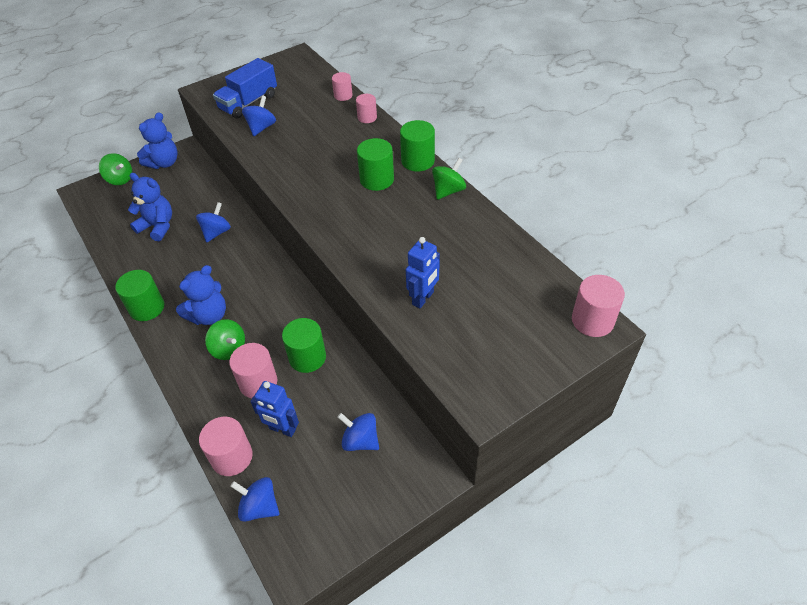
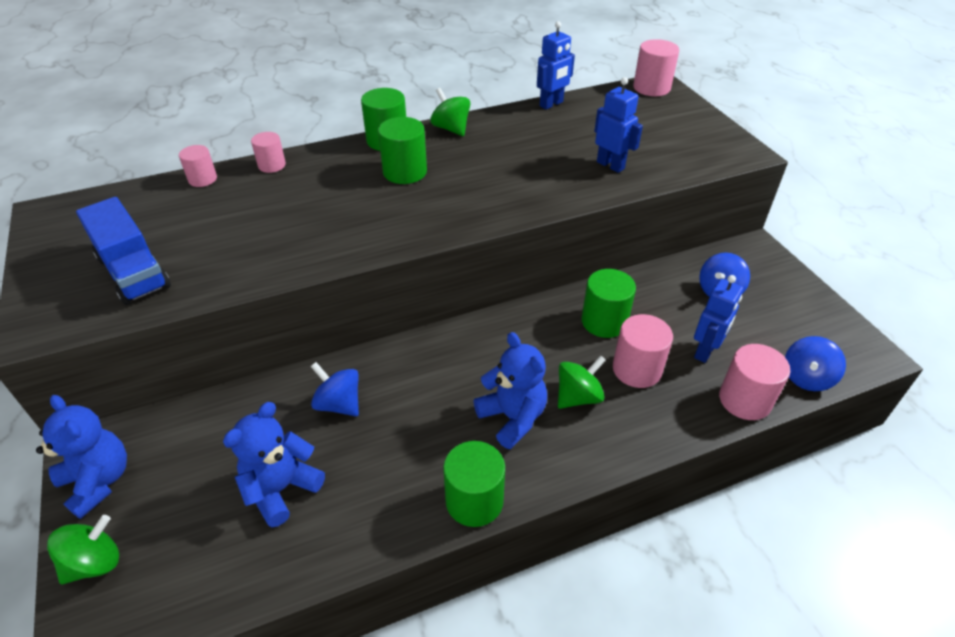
camera: 80 degrees left, 5 degrees down
blue spinning top [242,96,276,136] -> none
none -> blue robot [537,21,575,109]

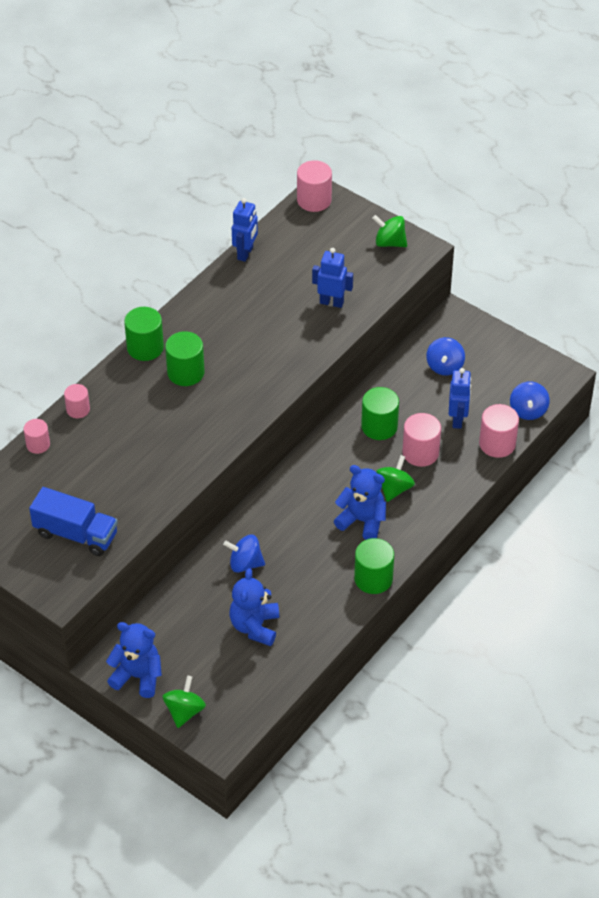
camera: 30 degrees left, 5 degrees up
green spinning top [431,88,471,136] -> green spinning top moved to [372,215,407,247]

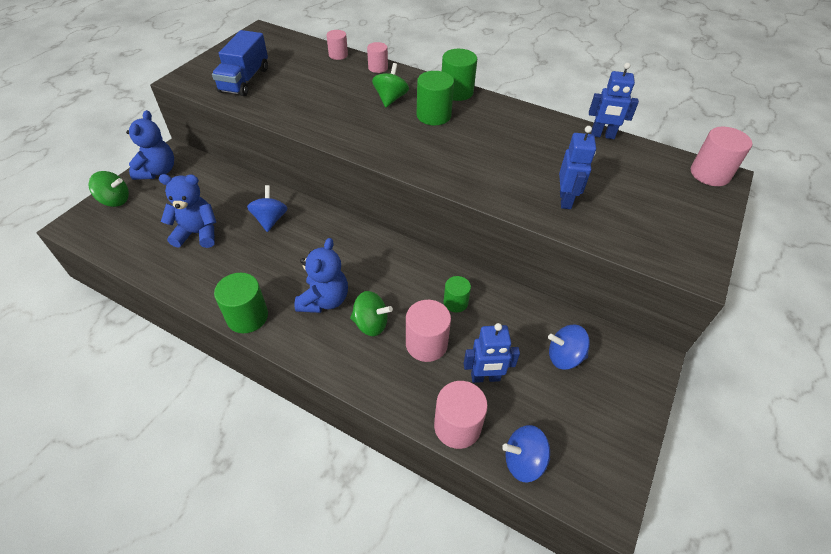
camera: 80 degrees right, 0 degrees up
green cylinder [361,387,399,440] -> green cylinder [444,276,471,312], size x0.62
green spinning top [372,215,407,247] -> green spinning top moved to [372,63,409,107]

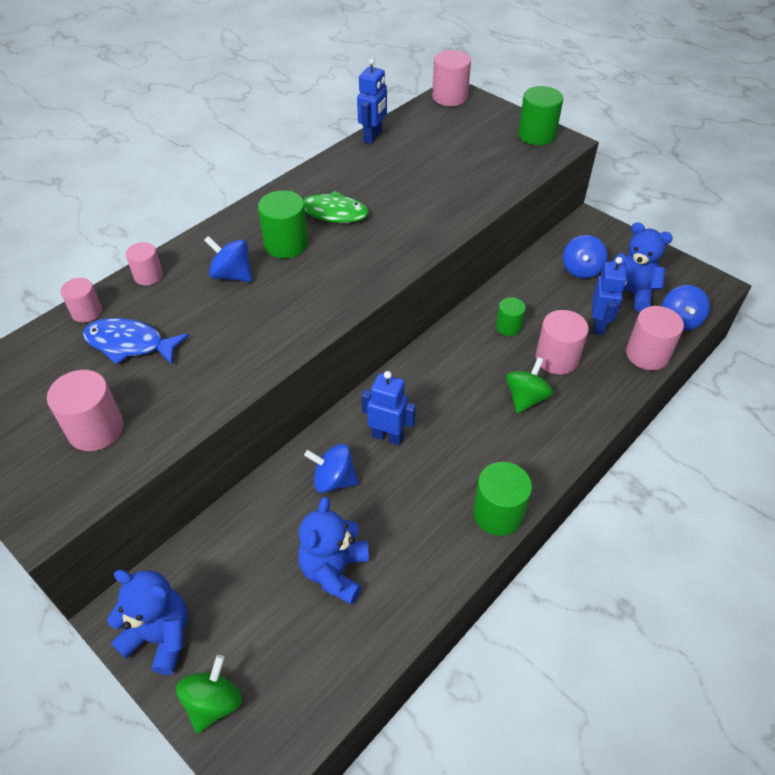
camera: 75 degrees left, 0 degrees up
blue truck [212,30,268,96] -> pink cylinder [47,370,124,451]
blue teddy bear [295,238,348,313] -> blue teddy bear moved to [611,222,673,312]
green spinning top [372,63,409,107] -> blue spinning top [204,236,252,282]
green cylinder [442,49,477,101] -> green cylinder moved to [518,86,563,145]
blue robot [559,126,596,209] -> blue robot moved to [362,371,416,445]
none -> blue fish [83,318,189,365]
none -> green fish [290,190,369,223]

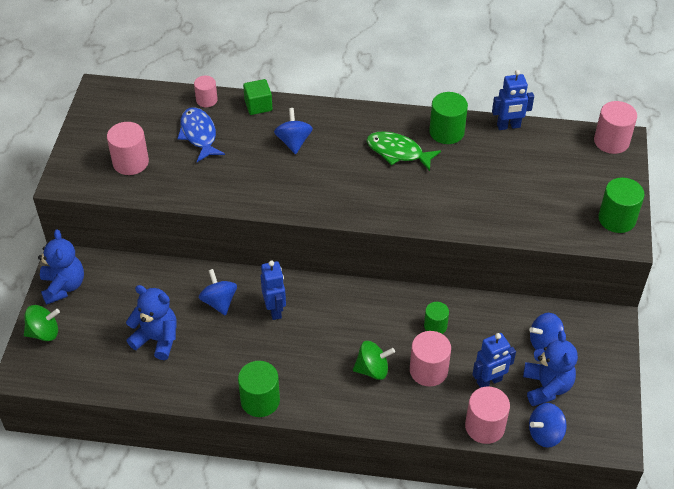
camera: 55 degrees right, 0 degrees up
pink cylinder [126,242,163,286] -> green cube [243,79,273,115]
green cylinder [258,190,308,258] -> green cylinder moved to [429,92,468,144]
green fish [290,190,369,223] -> green fish turned 135 degrees clockwise [366,131,441,171]
blue teddy bear [298,497,369,605] -> blue teddy bear turned 45 degrees clockwise [126,285,177,360]

